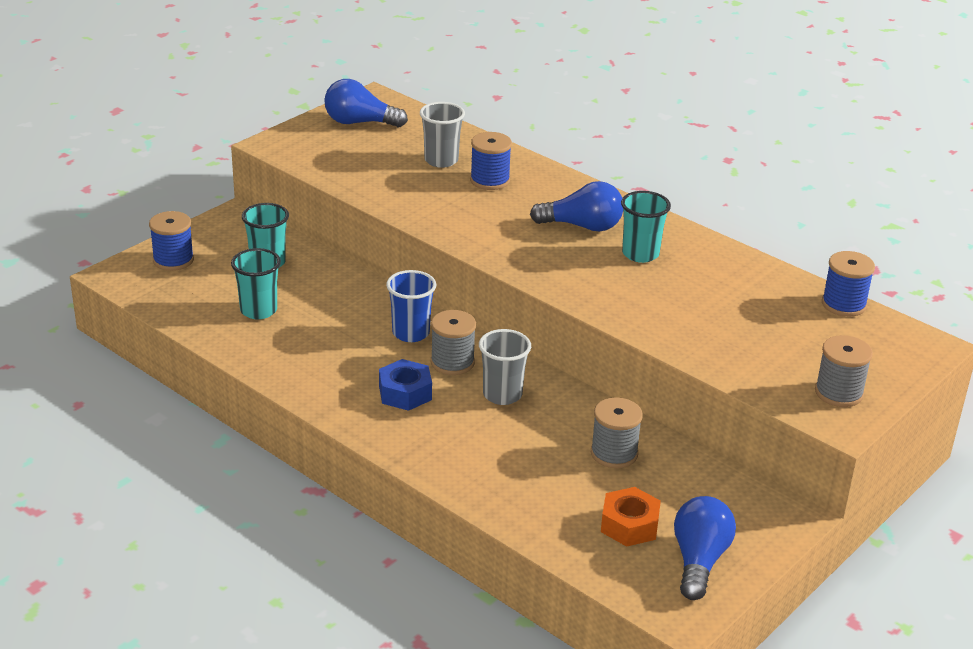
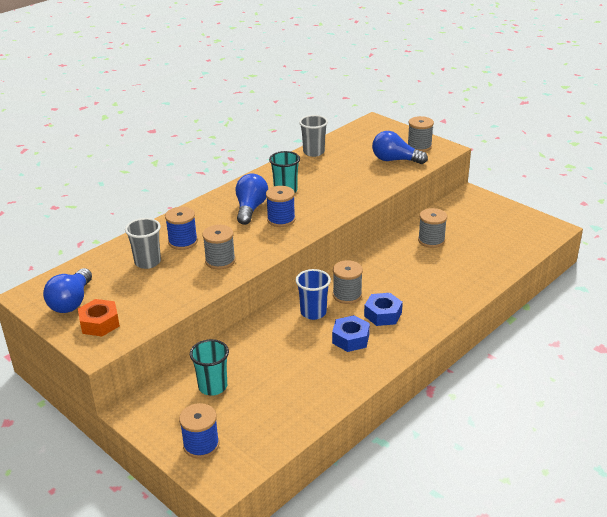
camera: 85 degrees left, 0 degrees up
turquoise cup [231,248,281,319] -> none
grey cup [479,329,531,405] -> grey cup moved to [299,115,328,157]
orange nut [601,487,661,547] -> orange nut moved to [78,299,120,336]
blue light bulb [674,496,736,600] -> blue light bulb moved to [372,131,428,164]
blue spool [822,251,875,317] -> blue spool moved to [266,186,295,227]
none -> grey spool [202,225,236,270]
none -> blue nut [332,315,370,352]

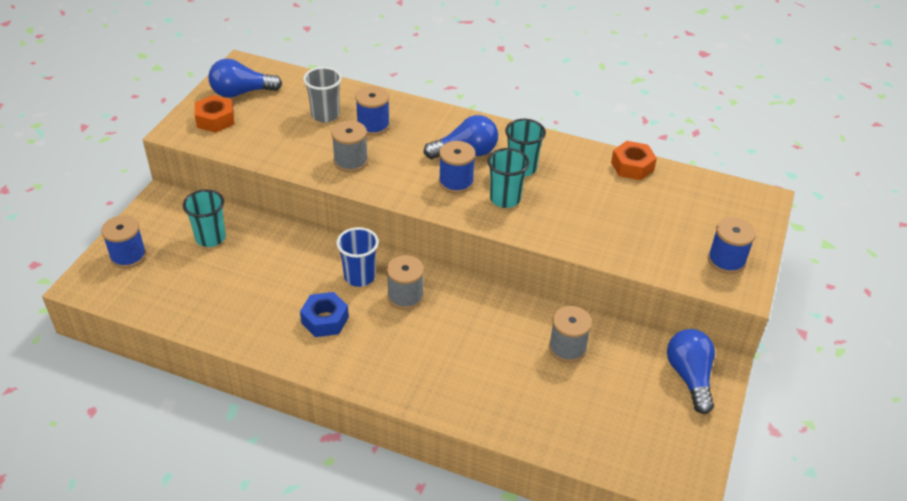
camera: 65 degrees right, 10 degrees up
grey cup [299,115,328,157] -> orange nut [611,141,657,180]
blue nut [364,293,403,326] -> none
blue light bulb [372,131,428,164] -> blue light bulb moved to [667,329,715,414]
grey spool [408,116,434,152] -> blue spool [708,217,756,274]
none -> turquoise cup [487,148,529,208]

